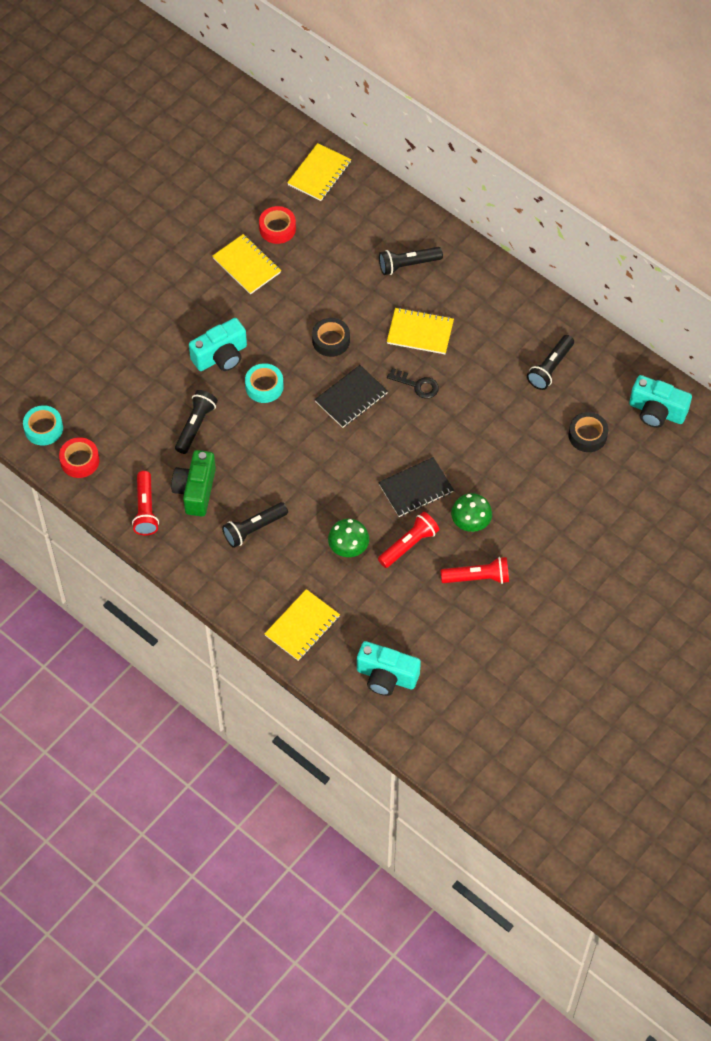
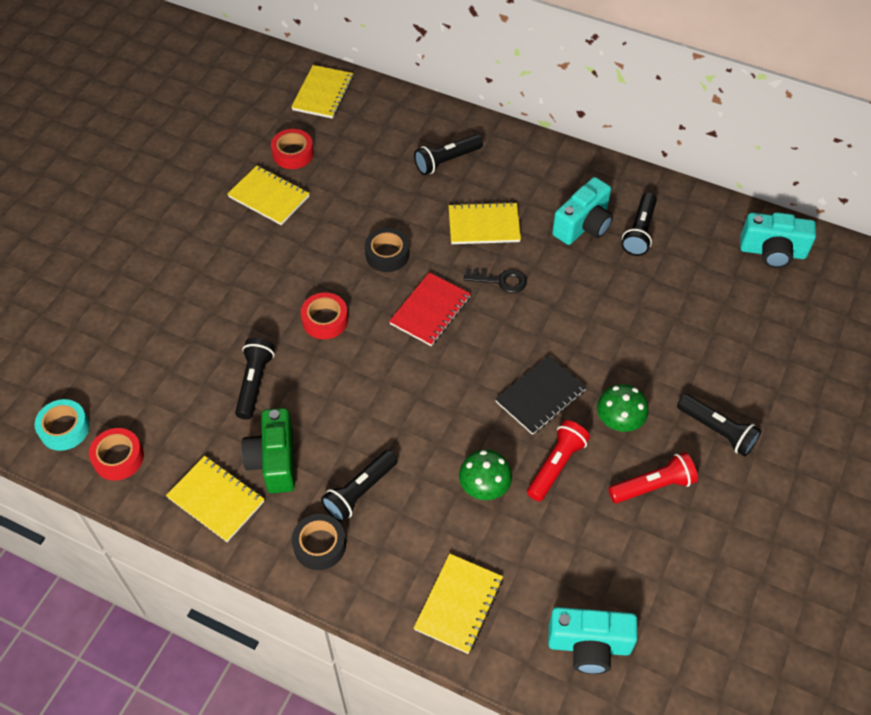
camera: 15 degrees left, 5 degrees down
red flashlight [132,471,159,535] -> yellow notebook [166,456,264,542]
turquoise camera [189,318,247,371] -> turquoise camera moved to [552,177,613,245]
turquoise tape [245,363,284,403] -> red tape [301,292,348,339]
black notebook [315,365,388,428] -> red notebook [389,272,471,346]
black tape [569,412,608,452] -> black tape moved to [292,514,346,570]
none -> black flashlight [677,394,761,457]

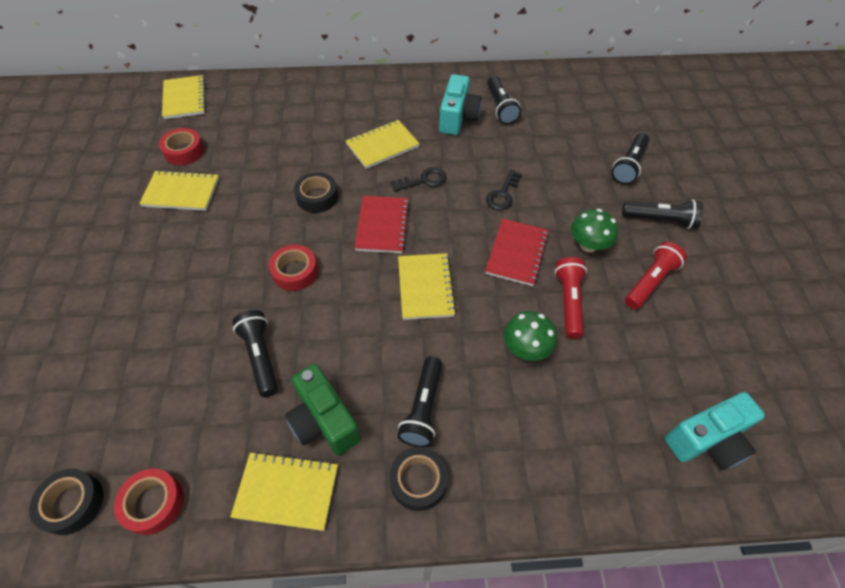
camera: 30 degrees left, 0 degrees up
turquoise tape [34,399,90,451] -> black tape [29,469,103,535]
black flashlight [414,134,483,175] -> black flashlight moved to [611,133,649,184]
yellow notebook [414,554,503,654] -> yellow notebook moved to [398,253,457,320]
black notebook [495,355,587,435] -> red notebook [485,219,549,286]
turquoise camera [740,212,816,268] -> none
none -> black key [486,170,522,210]

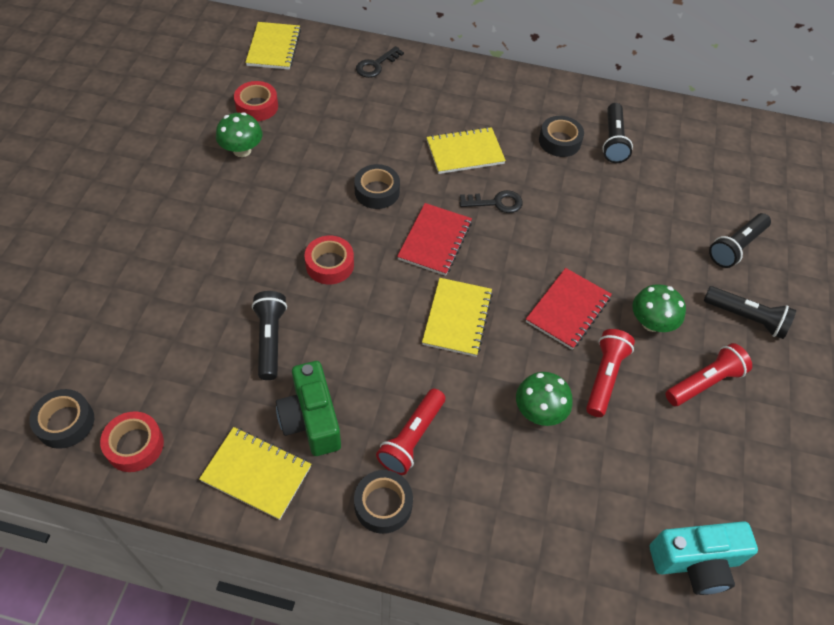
camera: 15 degrees right, 0 degrees up
yellow notebook [139,170,219,211] -> green mushroom [216,112,262,157]
black flashlight [397,356,442,448] -> red flashlight [376,389,445,475]
turquoise camera [439,74,481,135] -> black tape [539,116,584,157]
black key [486,170,522,210] -> black key moved to [356,46,404,78]

